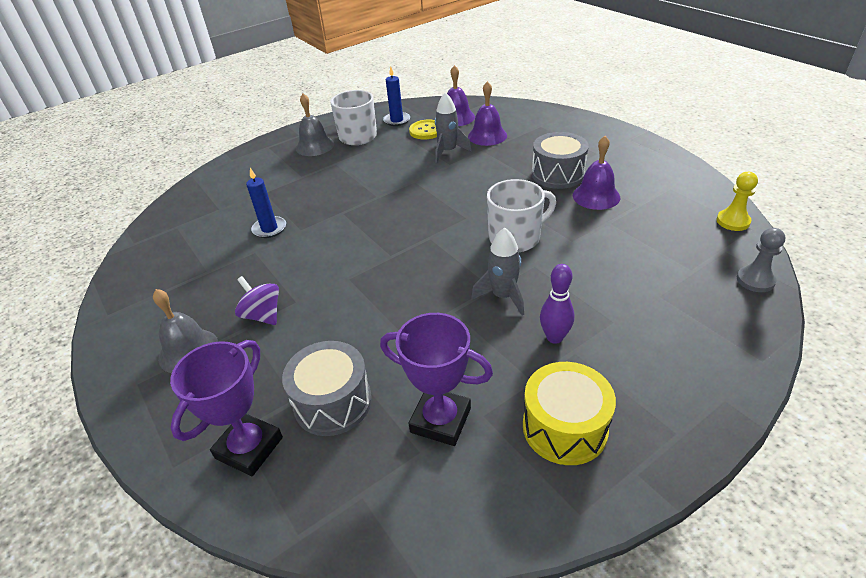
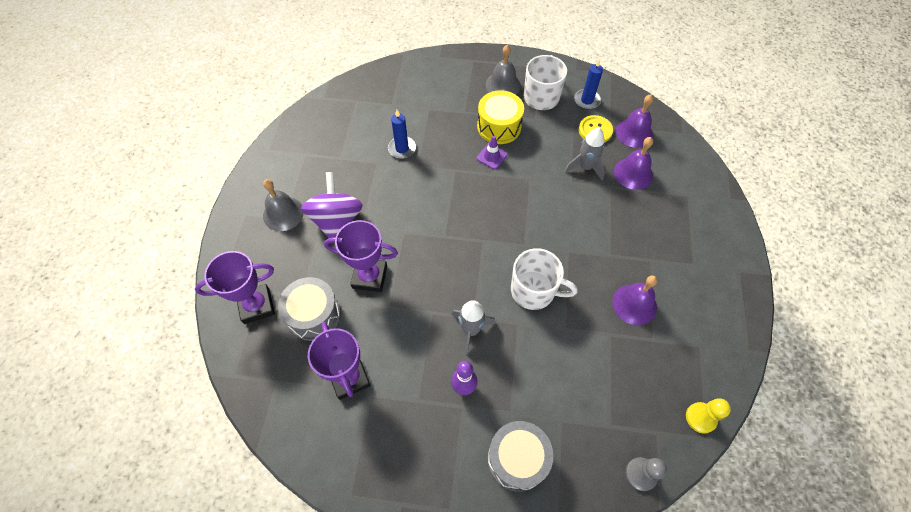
camera: 40 degrees right, 20 degrees up
purple spinning top [235,276,279,325] -> purple spinning top [301,172,363,243], size x1.63
yellow drum [523,362,616,465] -> yellow drum moved to [477,90,524,144]
grey drum [532,132,589,189] -> grey drum moved to [487,421,553,492]
none -> purple trophy [324,220,398,292]
none -> purple traffic cone [477,136,508,169]

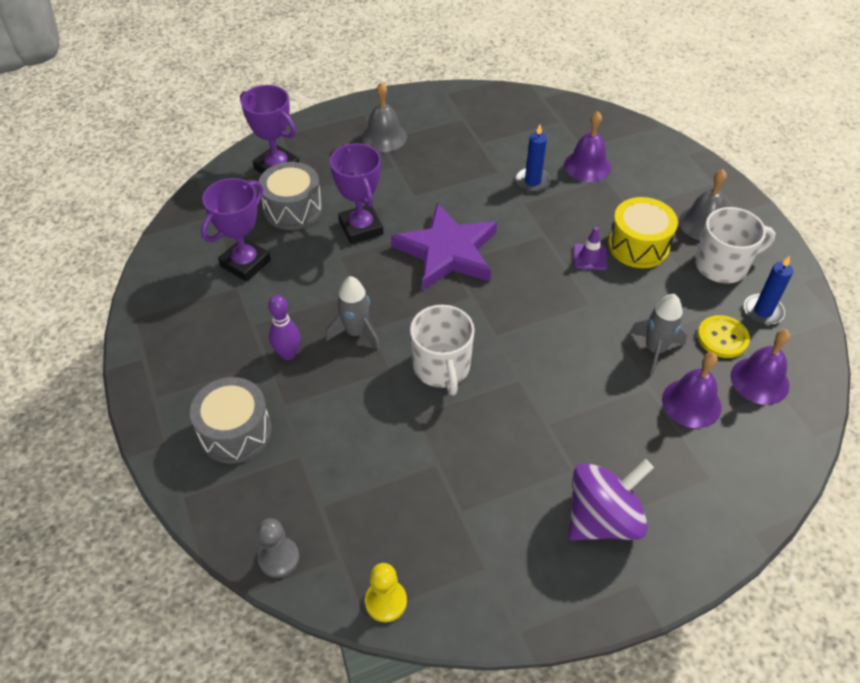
camera: 60 degrees right, 10 degrees down
purple spinning top [301,172,363,243] -> purple spinning top moved to [568,459,654,540]
purple bell [612,275,658,325] -> purple bell moved to [564,111,611,182]
none -> purple star [391,203,497,290]

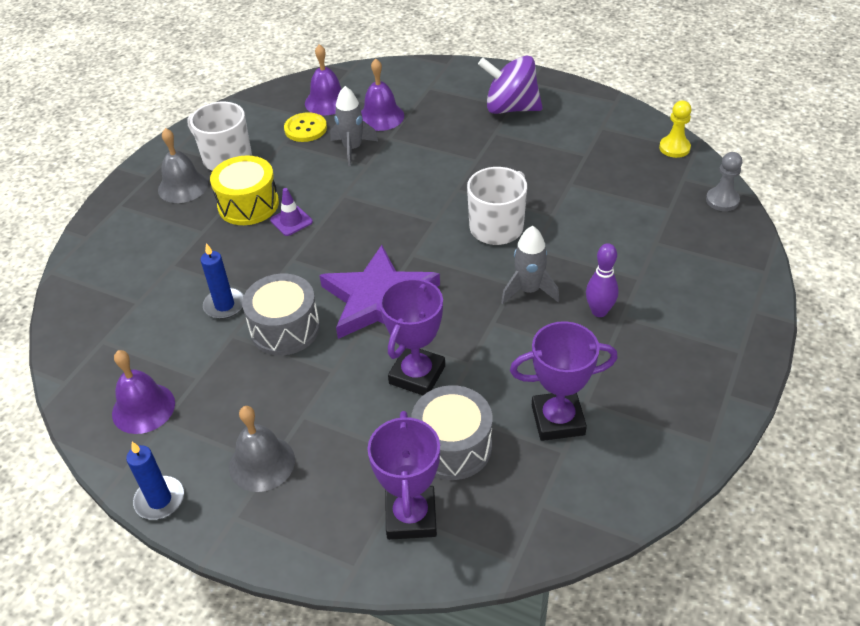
camera: 130 degrees left, 5 degrees down
grey drum [190,377,272,463] -> grey drum moved to [242,274,320,355]
purple bell [564,111,611,182] -> purple bell moved to [112,350,175,434]
blue candle [744,256,793,325] -> blue candle moved to [126,442,184,520]

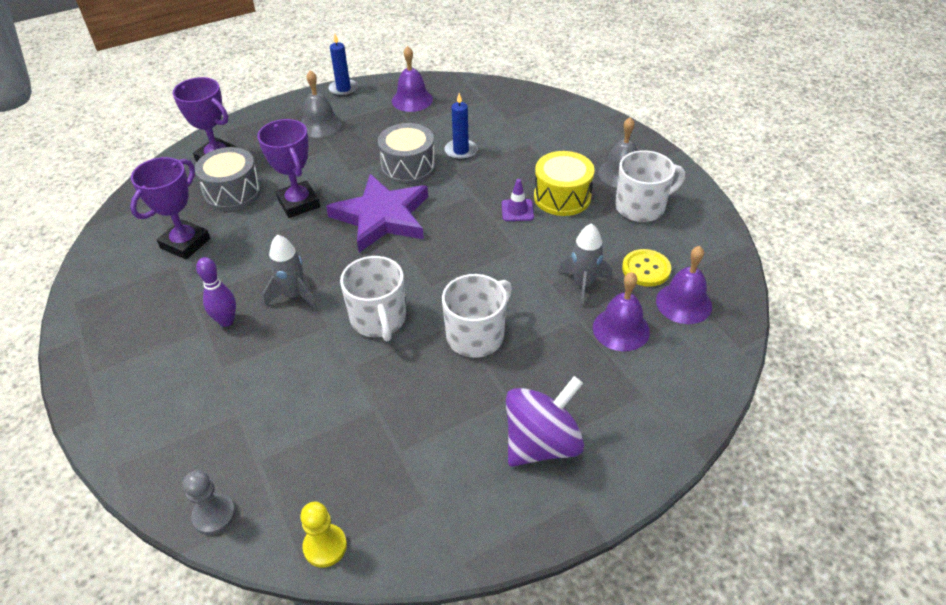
camera: 125 degrees right, 0 degrees up
none -> white mug [442,274,512,358]

